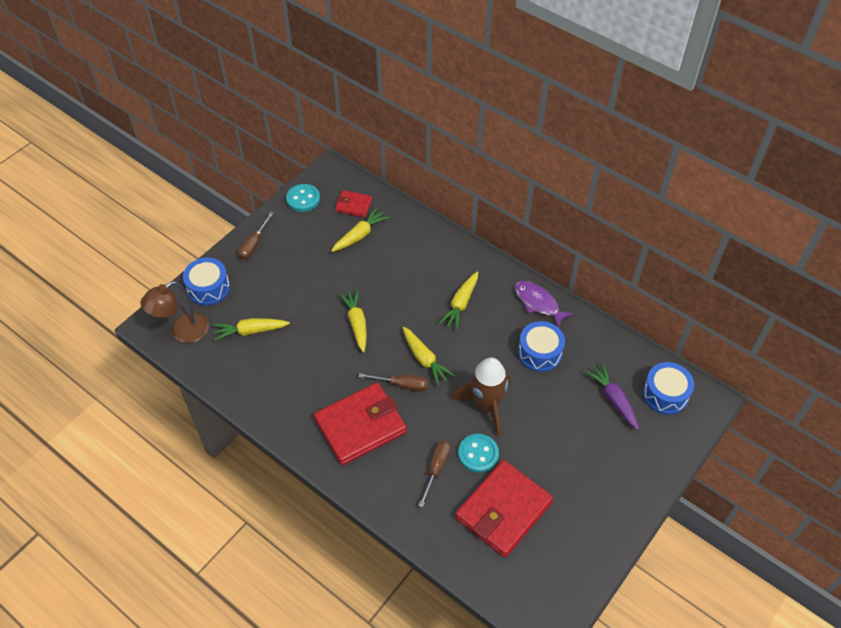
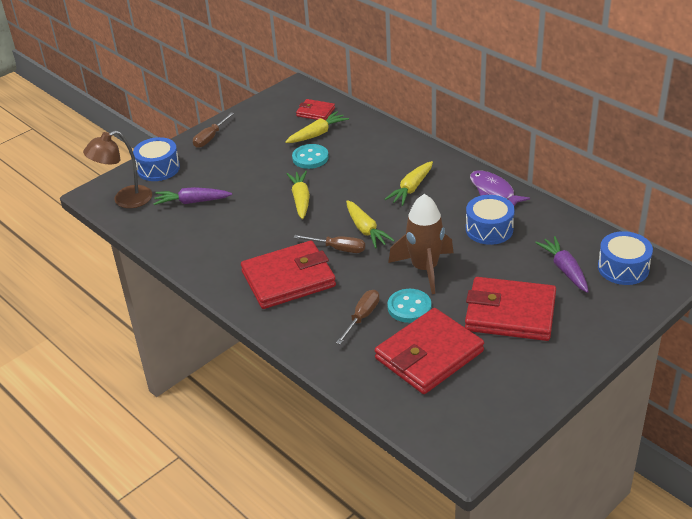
camera: 10 degrees right, 15 degrees down
yellow carrot [213,318,290,341] -> purple carrot [154,187,232,205]
turquoise button [286,184,320,212] -> turquoise button moved to [292,144,329,169]
none -> red wallet [465,277,556,341]

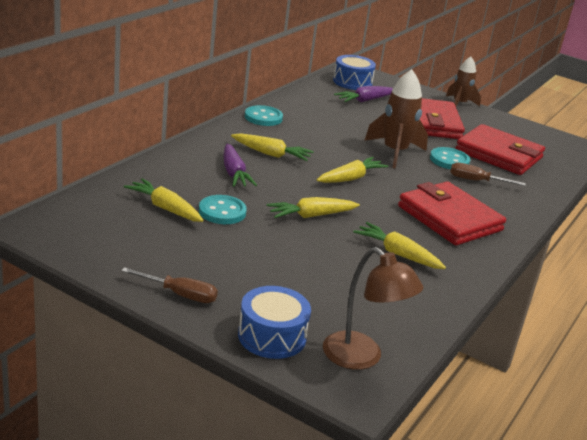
camera: 110 degrees left, 10 degrees down
purple carrot [154,187,232,205] -> purple carrot moved to [223,144,257,187]
brown screwdriver [293,235,365,253] -> none
red wallet [296,99,335,120] -> none
blue drum [466,195,515,245] -> none
purple fish [470,170,530,206] -> turquoise button [245,105,283,126]
none -> yellow carrot [353,222,446,269]
none -> brown rocket [446,57,481,106]

